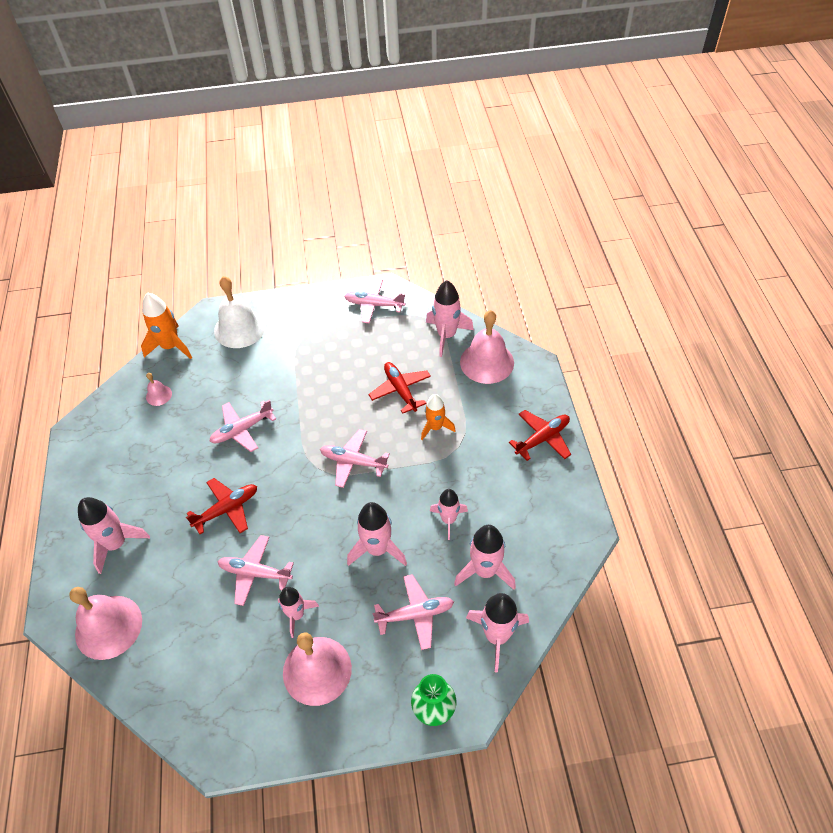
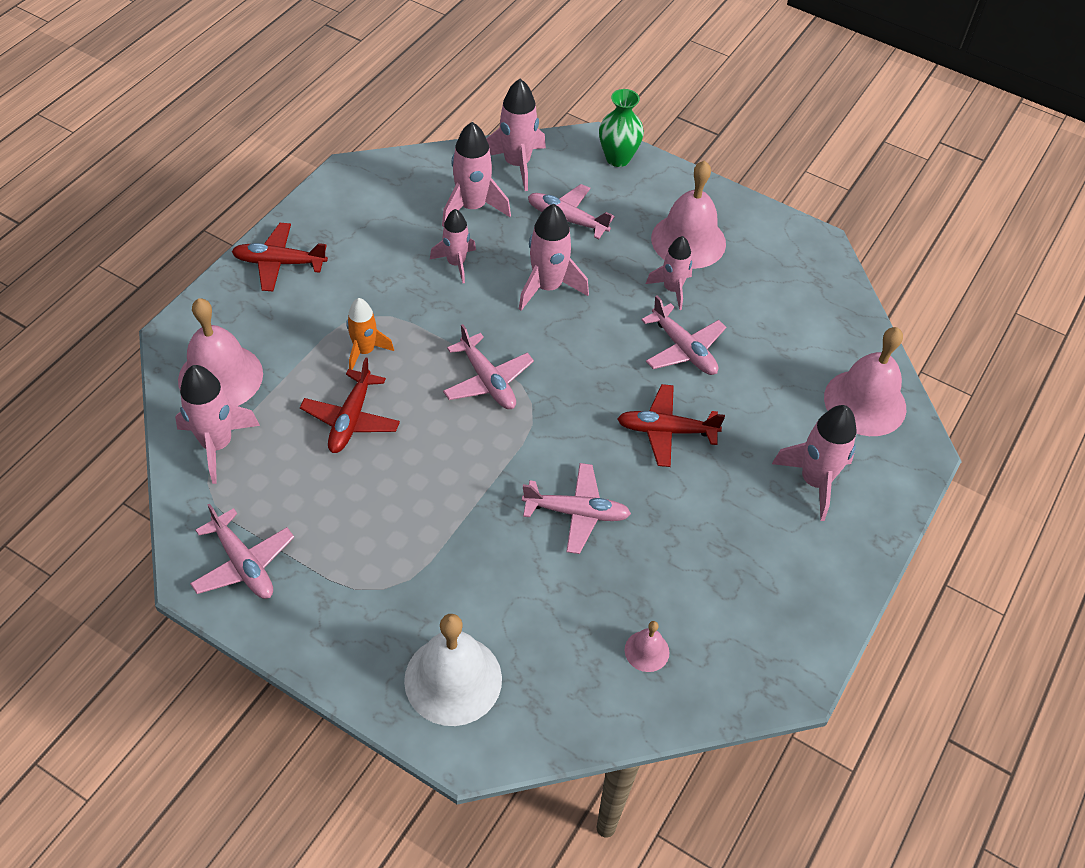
camera: 145 degrees left, 0 degrees up
orange rocket [141,292,192,359] -> none

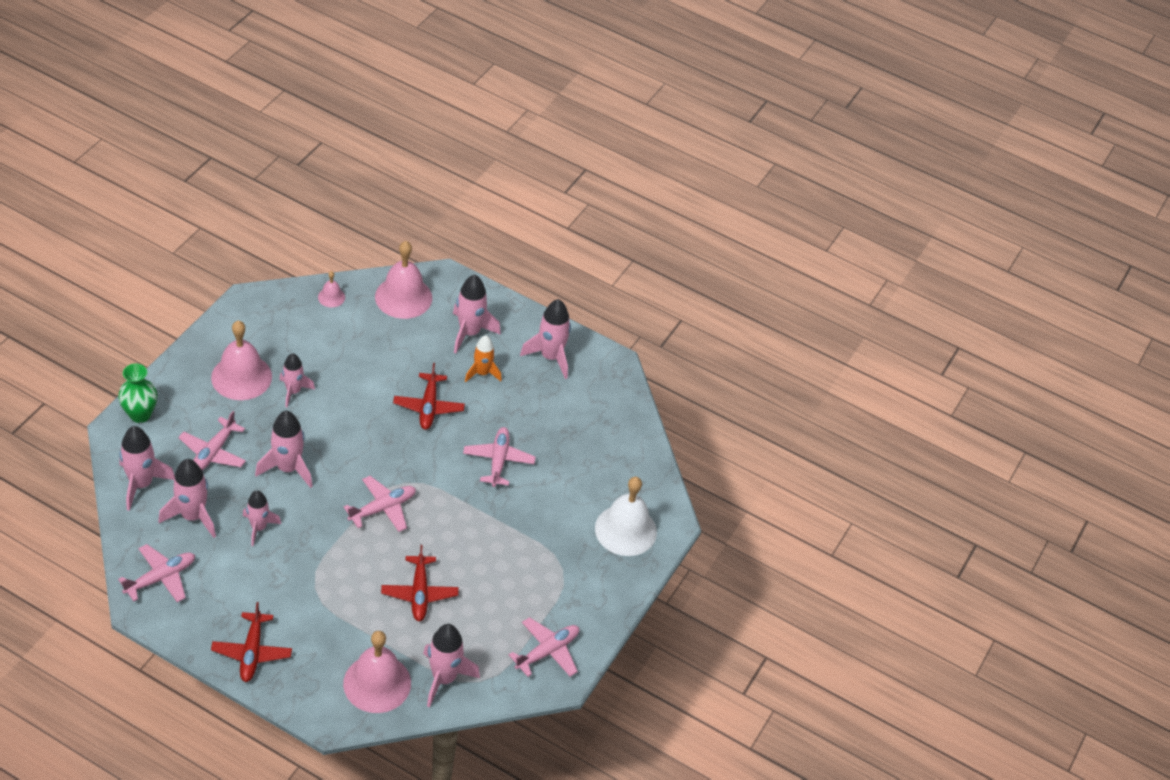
camera: 95 degrees left, 5 degrees down
red plane [300,357,400,453] -> red plane turned 75 degrees clockwise [381,545,458,621]
orange rocket [346,298,394,370] -> orange rocket moved to [465,335,502,382]
pink bell [625,621,669,672] -> pink bell moved to [318,271,345,307]
pink plane [641,295,726,375] -> pink plane moved to [118,544,195,602]
none -> pink rocket [520,299,571,379]

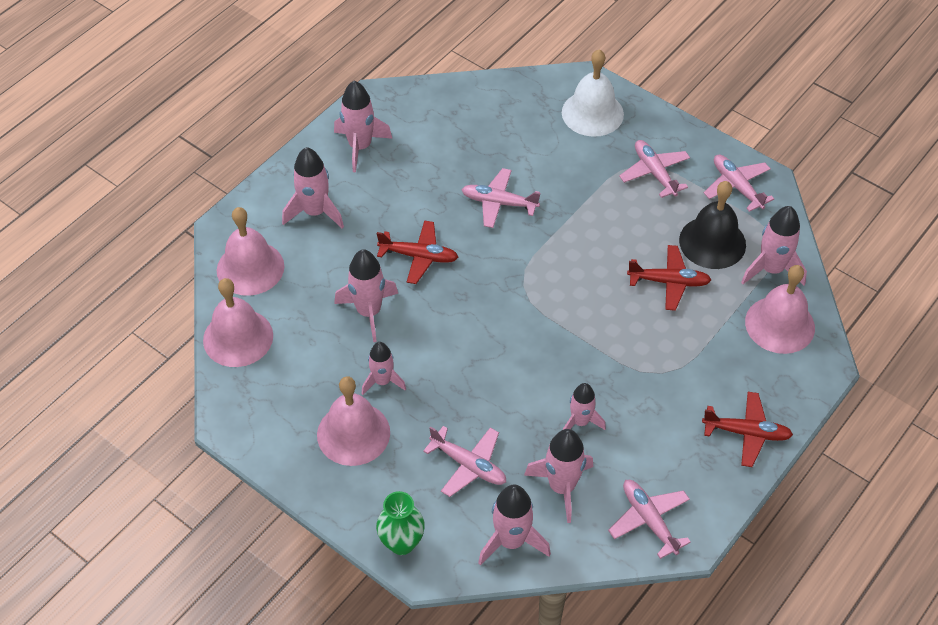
camera: 75 degrees left, 5 degrees up
pink rocket [255,411,313,488] -> pink rocket moved to [334,249,398,342]
pink bell [318,271,345,307] -> pink bell [203,278,273,367], size x2.12
pink plane [344,476,416,532] -> pink plane moved to [619,140,690,198]
orange rocket [465,335,502,382] -> none
none -> black bell [679,181,746,269]

